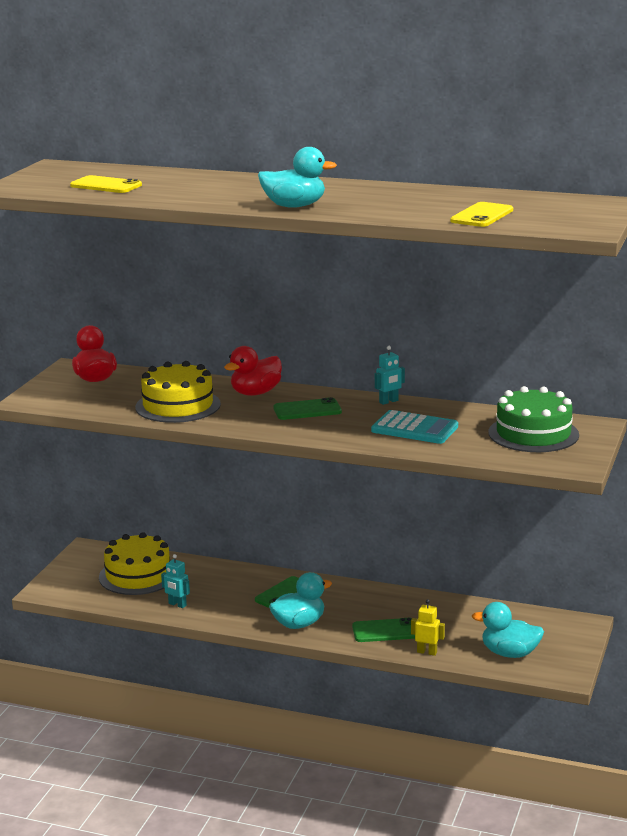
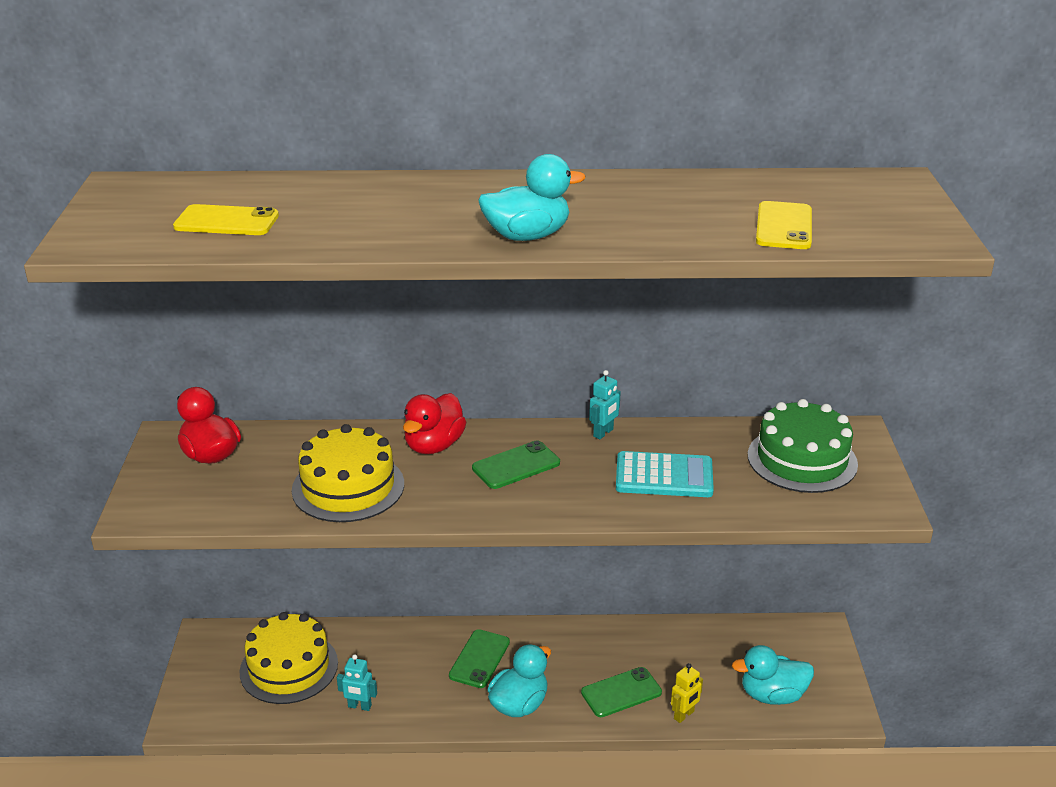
camera: 20 degrees left, 10 degrees up
yellow robot [411,599,445,656] -> yellow robot turned 135 degrees clockwise [671,663,703,723]

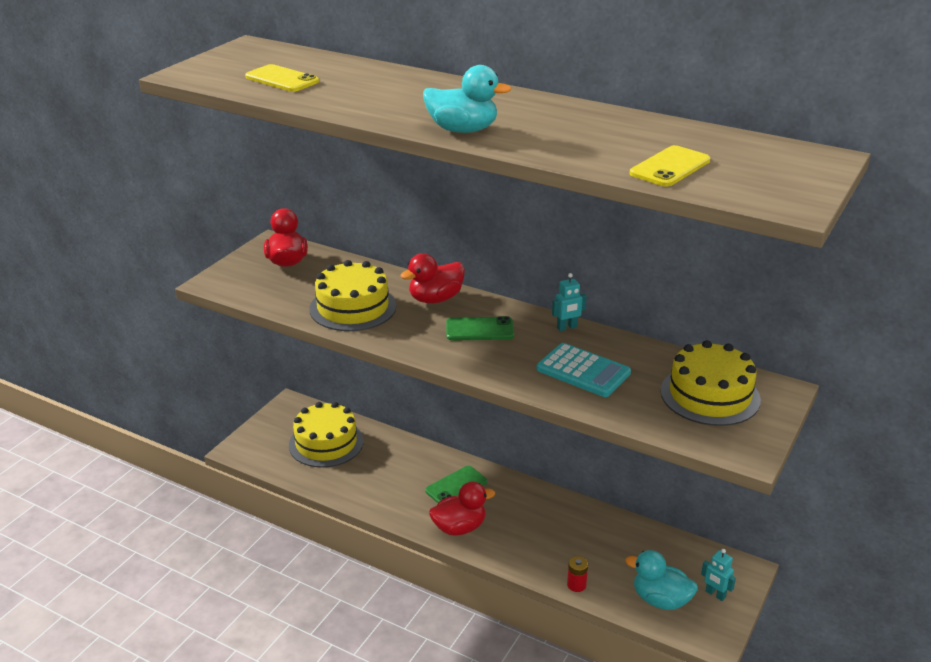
camera: 30 degrees right, 0 degrees up
turquoise robot [337,655,377,711] -> turquoise robot moved to [701,549,736,601]
turquoise duck [488,644,551,717] -> red duck [429,482,495,535]
green phone [581,667,662,717] -> none
yellow robot [671,663,703,723] -> red battery [567,556,588,592]
green cake [748,399,858,493] -> yellow cake [660,340,761,426]

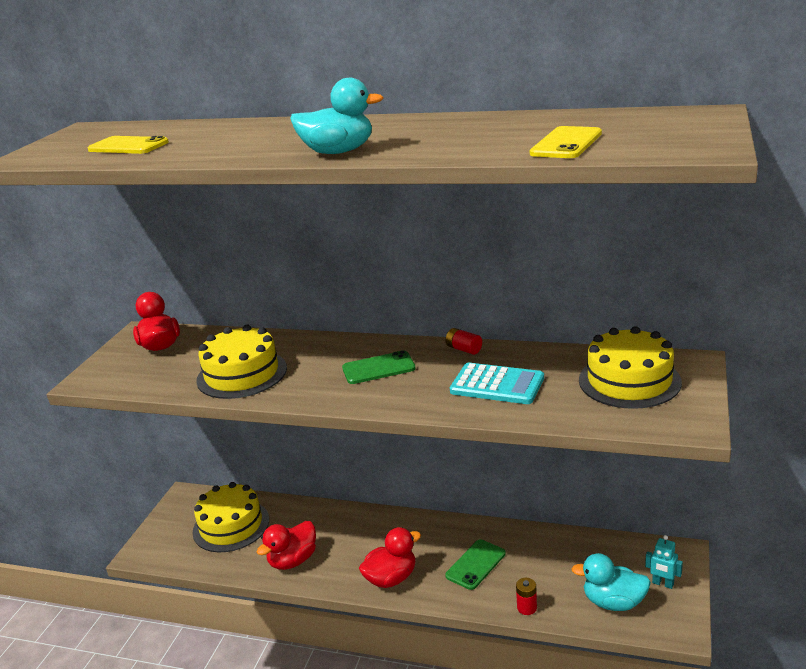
camera: 10 degrees left, 5 degrees down
red duck [400,253,465,303] -> red duck moved to [257,521,316,570]
green phone [425,466,487,503] -> green phone moved to [445,539,506,590]
turquoise robot [552,273,587,331] -> red battery [446,328,482,355]

